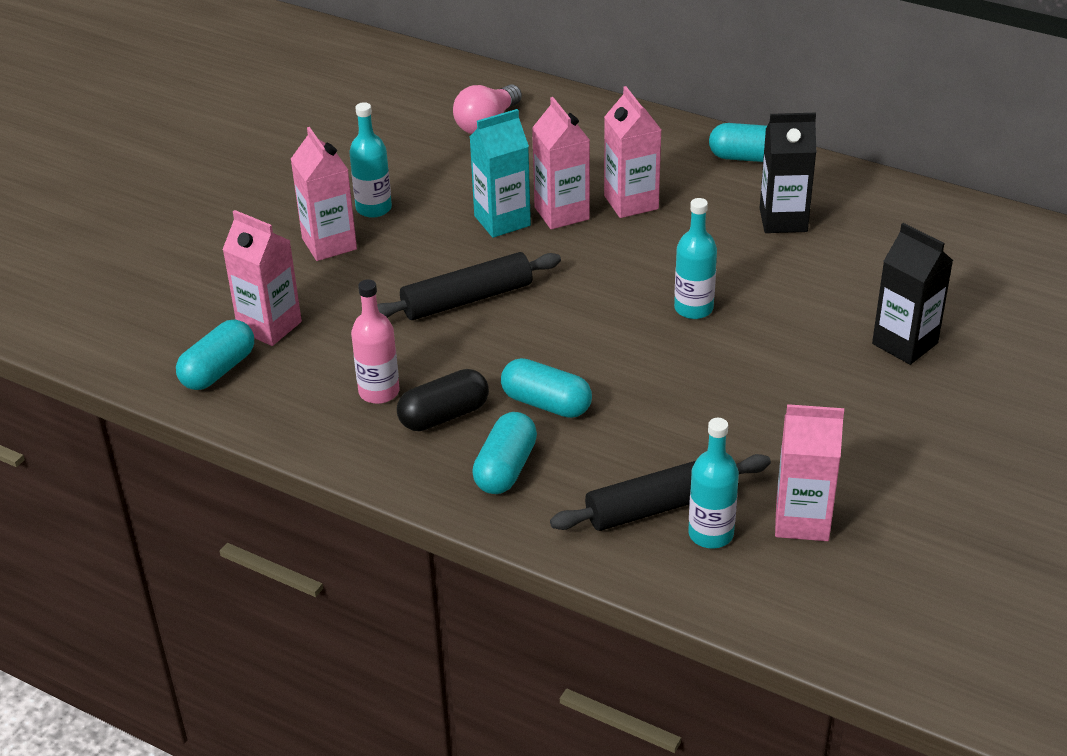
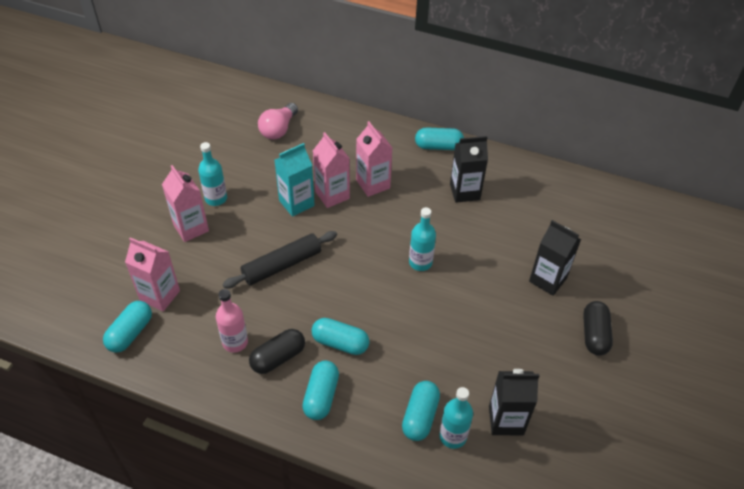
camera: 10 degrees left, 10 degrees up
black rolling pin [550,454,771,531] -> turquoise capsule [402,381,440,441]
pink carton [775,404,844,541] -> black carton [489,369,539,435]
none -> black capsule [583,301,613,355]

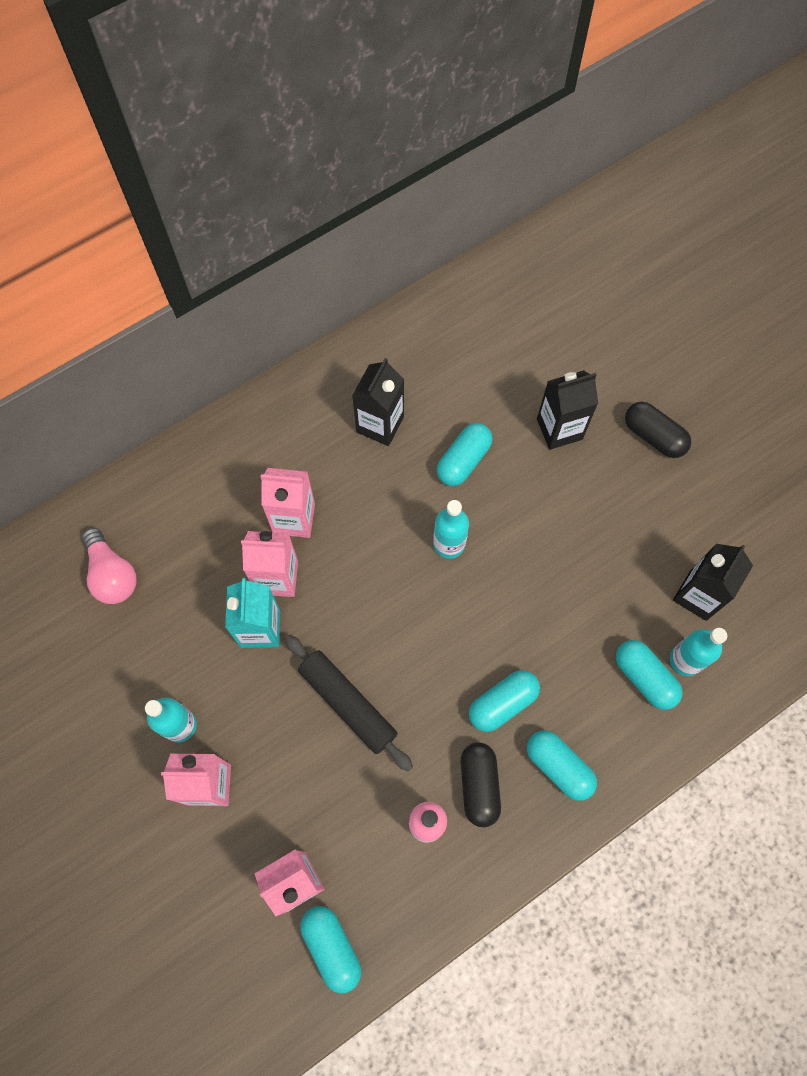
camera: 55 degrees left, 20 degrees up
black rolling pin [223,231,337,288] -> black rolling pin turned 45 degrees counterclockwise [285,635,413,771]
turquoise capsule [415,127,464,150] -> turquoise capsule moved to [437,423,493,486]

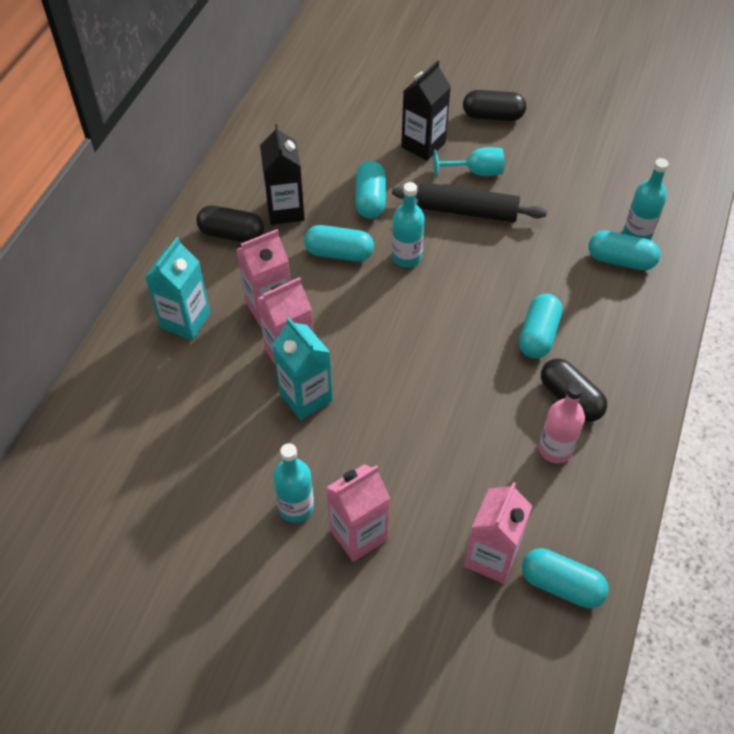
camera: 35 degrees left, 15 degrees down
pink light bulb [82,528,137,604] -> none
black rolling pin [285,635,413,771] -> black rolling pin moved to [392,182,547,222]
turquoise capsule [527,730,597,801] -> turquoise capsule moved to [304,225,374,262]
black carton [673,544,753,621] -> none
none -> turquoise carton [145,237,210,340]
none -> black capsule [196,205,265,243]
none -> turquoise goblet [433,147,504,178]

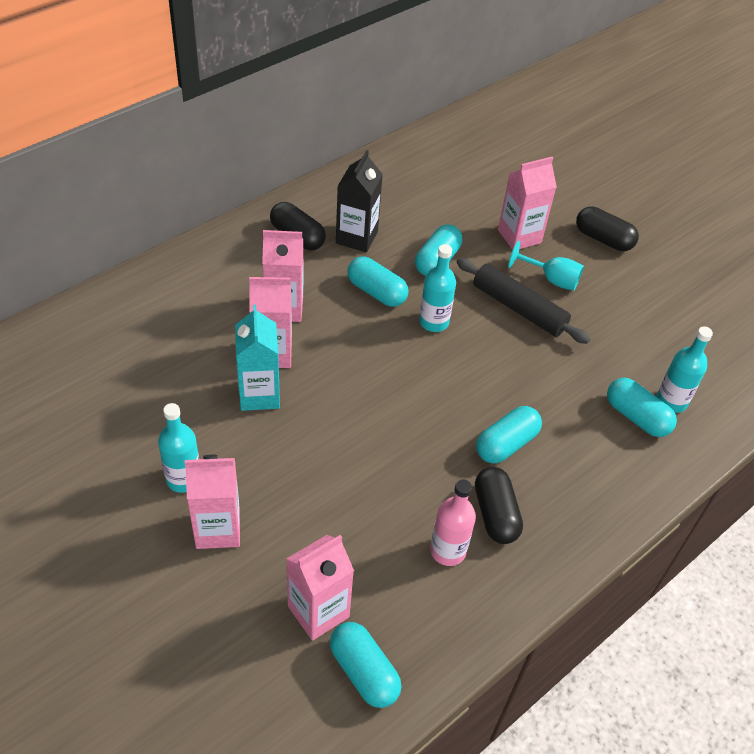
camera: 25 degrees right, 5 degrees down
turquoise carton [145,237,210,340] -> none
black carton [401,60,451,161] -> pink carton [498,157,557,250]

